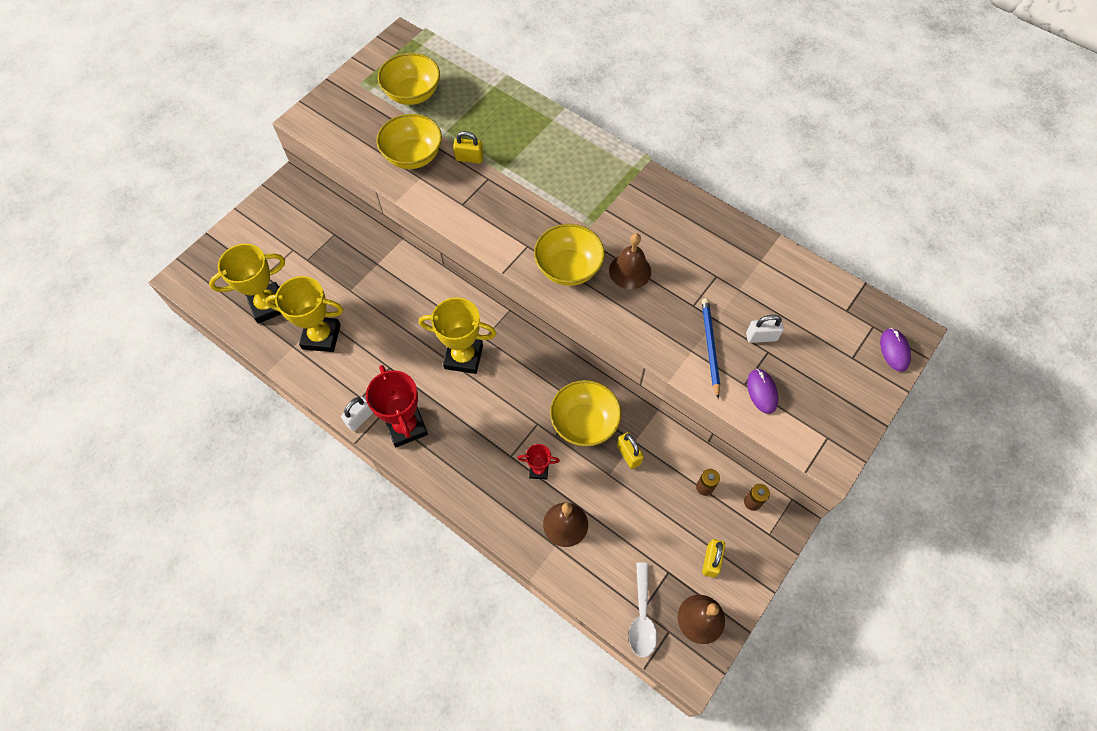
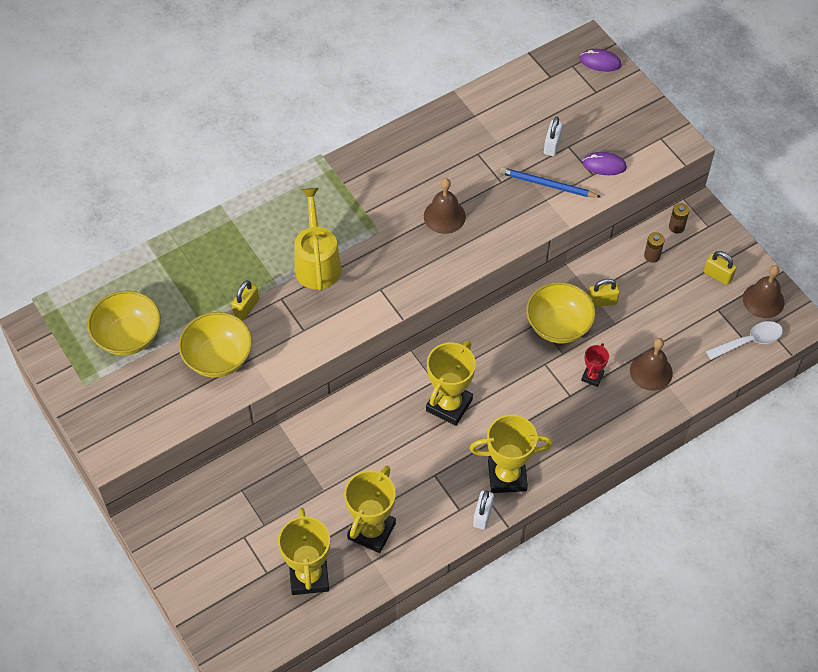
camera: 70 degrees left, 5 degrees down
white padlock [341,397,373,431] -> white padlock turned 45 degrees clockwise [473,490,494,530]
red trophy [366,365,428,447] -> yellow trophy [470,415,553,493]
yellow bowl [534,224,605,286] -> none
white spoon [629,562,657,658] -> white spoon turned 45 degrees counterclockwise [706,321,783,360]
none -> yellow watering can [294,188,342,290]

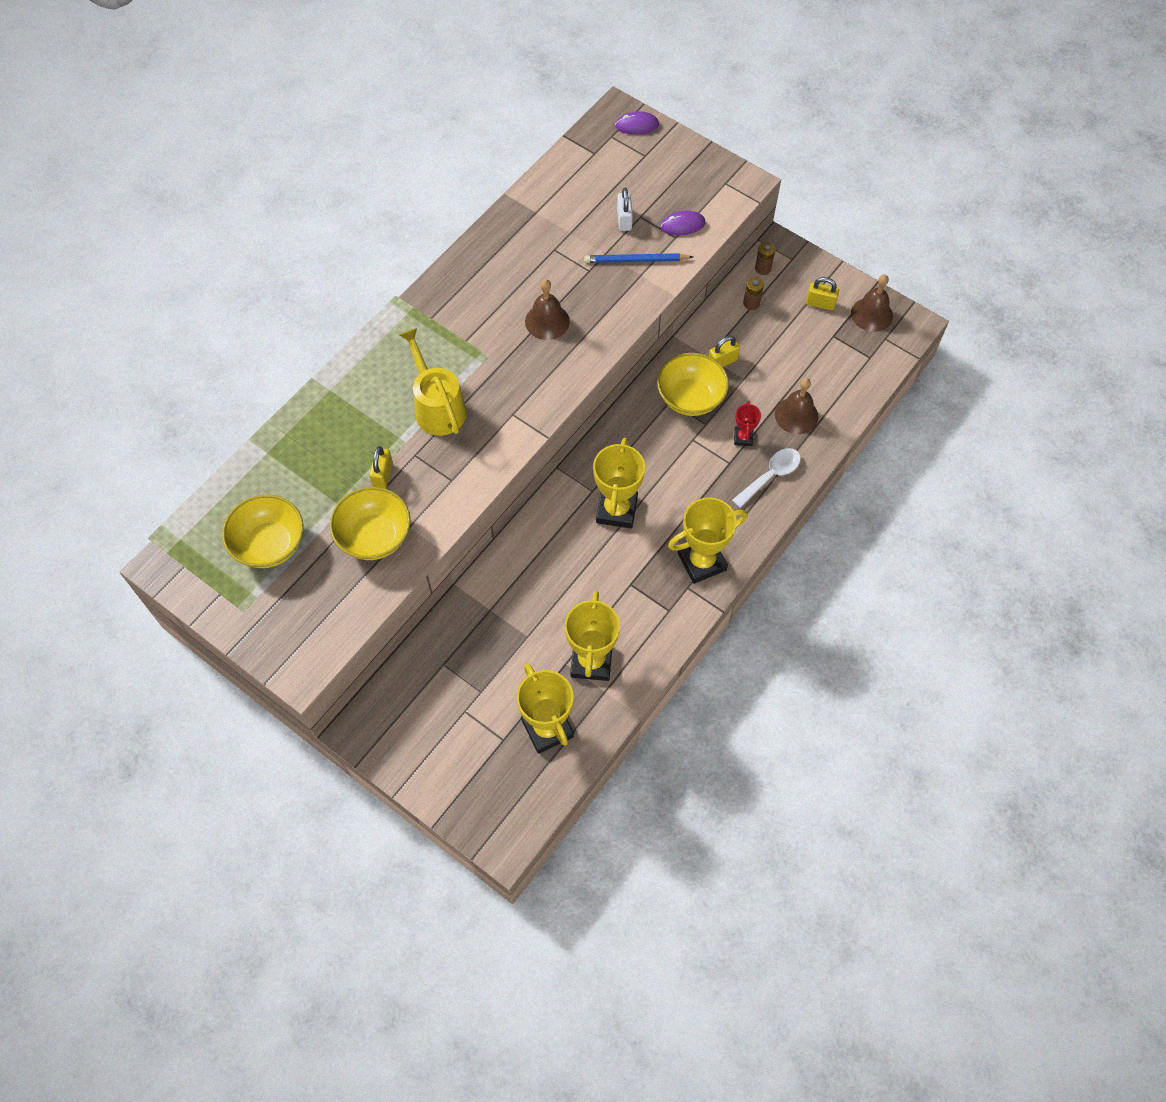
camera: 20 degrees left, 5 degrees up
white padlock [473,490,494,530] -> none
white spoon [706,321,783,360] -> white spoon moved to [732,448,801,508]

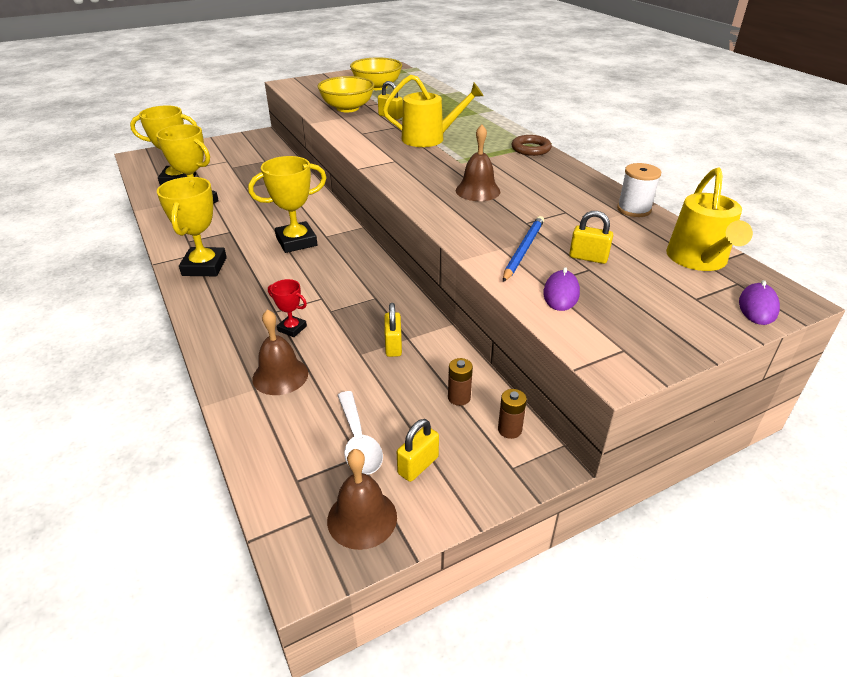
camera: 115 degrees right, 25 degrees down
yellow trophy [593,438,645,528] -> yellow trophy turned 60 degrees counterclockwise [248,156,327,253]
white padlock [617,188,633,231] -> yellow padlock [569,211,613,264]
yellow bowl [657,353,729,416] -> none
white spoon [732,448,801,508] -> white spoon moved to [338,391,383,475]
none -> brown ring [512,135,552,156]
none -> white spool [617,163,661,217]
none -> yellow watering can [666,168,753,271]

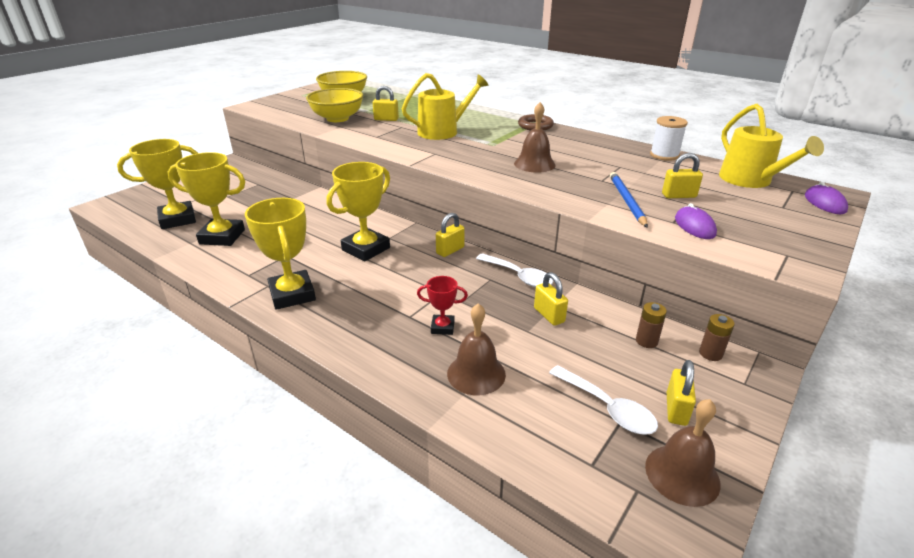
camera: 25 degrees left, 5 degrees down
none -> yellow padlock [436,213,465,257]
none -> white spoon [476,253,553,287]

